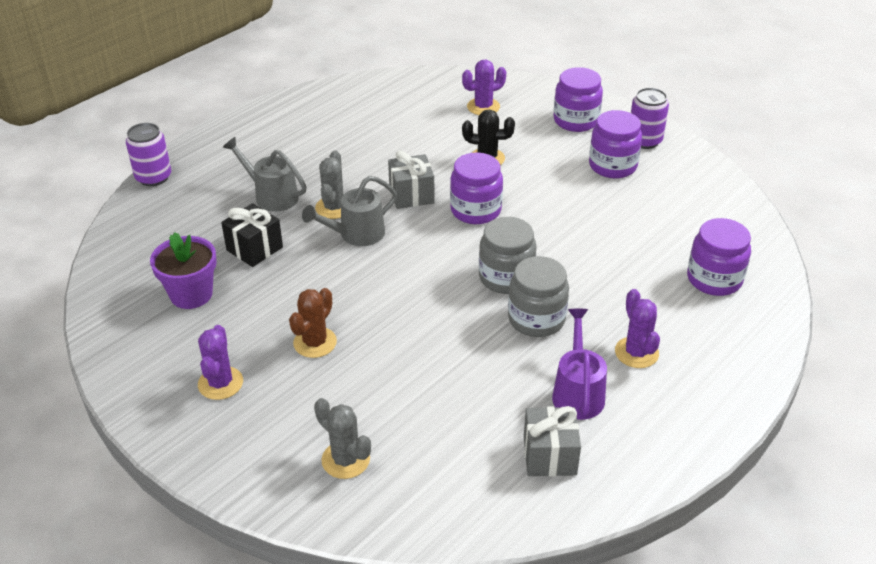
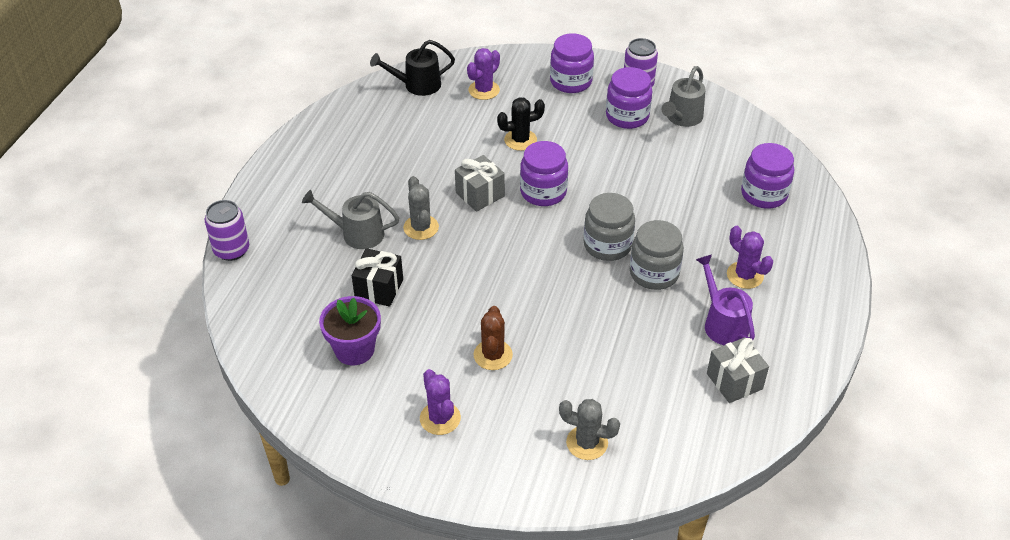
camera: 25 degrees left, 5 degrees up
grey watering can [302,176,397,246] -> grey watering can moved to [662,66,706,127]
none -> black watering can [370,40,455,96]

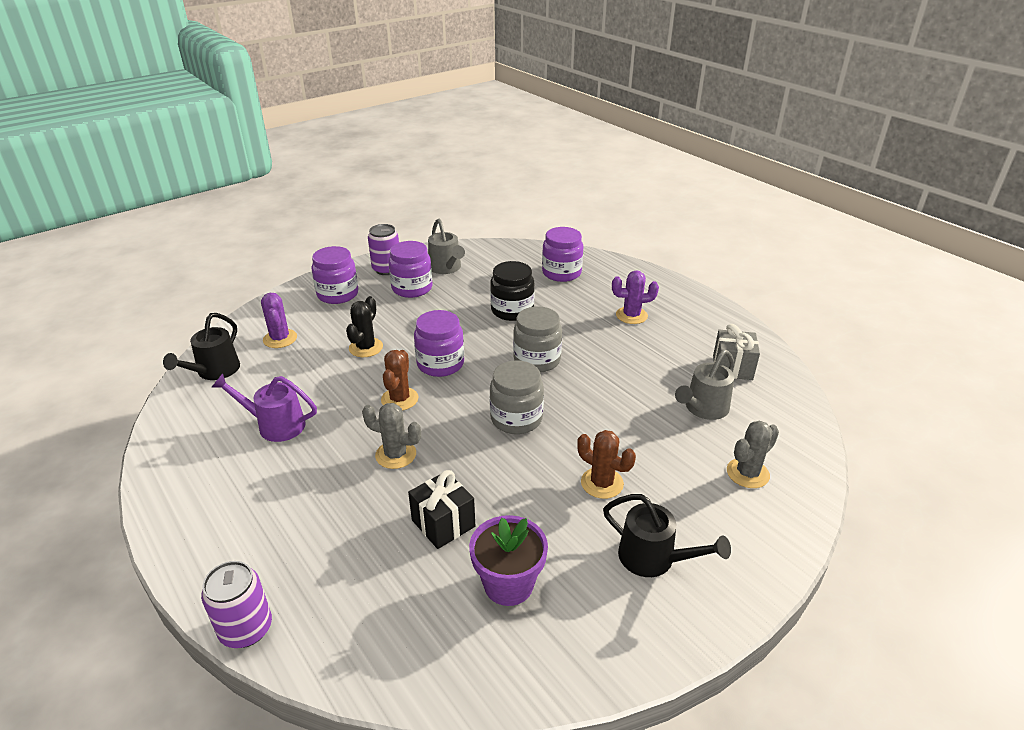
camera: 55 degrees left, 10 degrees down
grey watering can [302,190,399,249] -> grey watering can moved to [675,350,735,420]
purple cactus [420,369,461,435] -> black watering can [603,494,731,577]
grey gift [455,155,505,212] -> brown cactus [381,350,419,411]
grey jar [630,220,684,290] -> grey jar moved to [489,360,544,434]
purple watering can [696,254,755,345] -> purple watering can moved to [211,374,317,442]
none -> black jar [490,261,535,321]

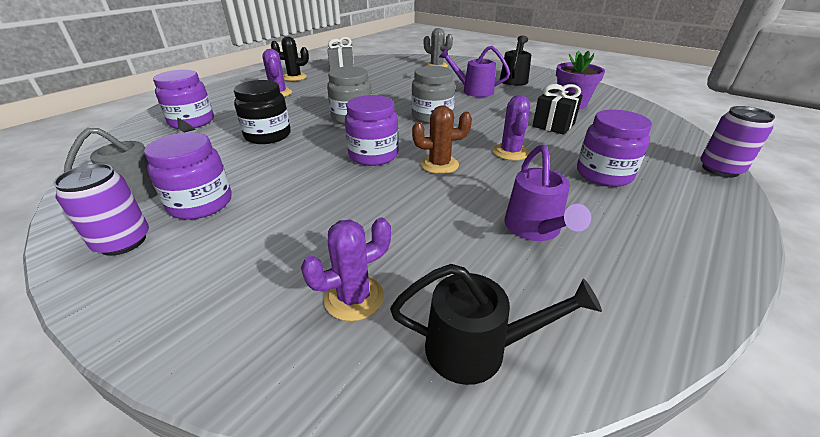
camera: 105 degrees left, 0 degrees up
purple jar [311,246,358,304] -> purple jar moved to [577,110,652,187]
black cactus [346,296,383,357] -> black cactus moved to [271,36,309,81]
grey cactus [362,403,421,469] -> purple cactus [493,95,530,161]
brown cactus [577,430,636,499] -> purple watering can [439,46,510,97]
grey watering can [675,350,735,420] -> none

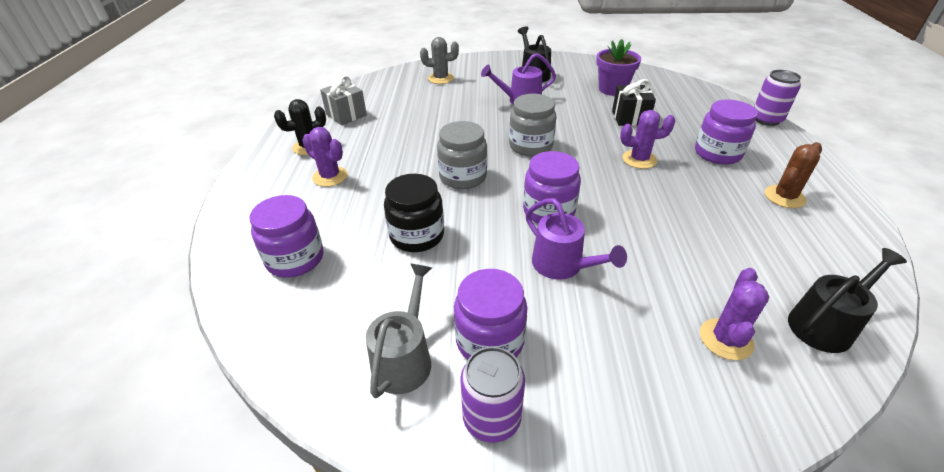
camera: 35 degrees left, 5 degrees up
brown cactus [412,106,472,174] -> brown cactus moved to [765,142,822,208]
purple cactus [493,95,530,161] -> purple cactus turned 60 degrees counterclockwise [620,110,675,169]
purple watering can [504,145,591,241] -> purple watering can moved to [525,198,627,280]

